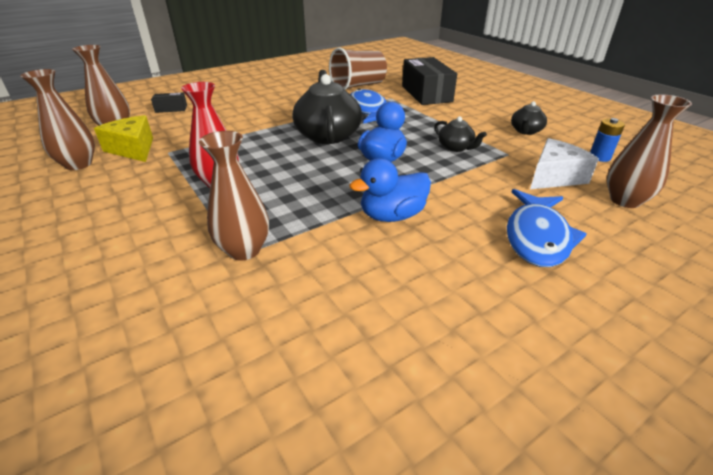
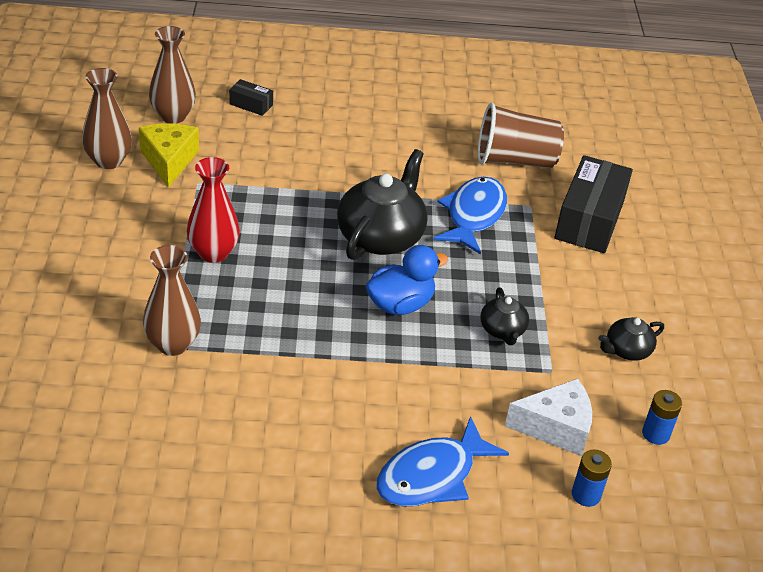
camera: 30 degrees right, 5 degrees up
blue duck [349,158,431,222] -> none
brown vase [607,94,692,208] -> blue battery [572,450,612,507]

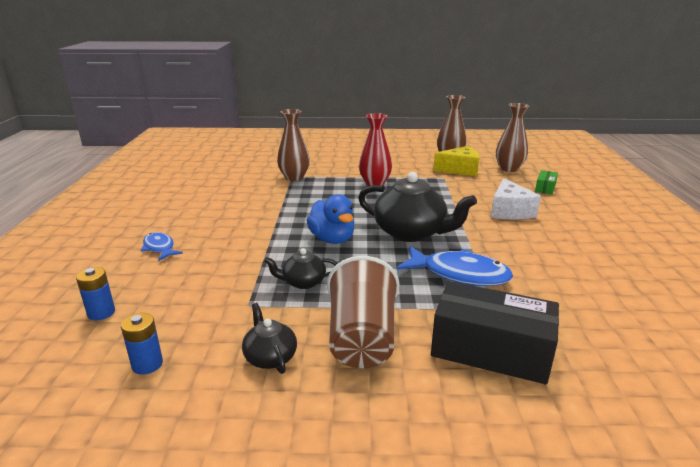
camera: 95 degrees right, 15 degrees down
black box [229,79,273,116] -> green box [535,170,558,195]
blue fish [376,416,509,507] -> blue fish [141,232,183,261], size x0.56
brown cup [478,103,564,168] -> brown cup moved to [327,256,400,368]
white cheese [505,378,592,456] -> white cheese moved to [491,178,541,219]

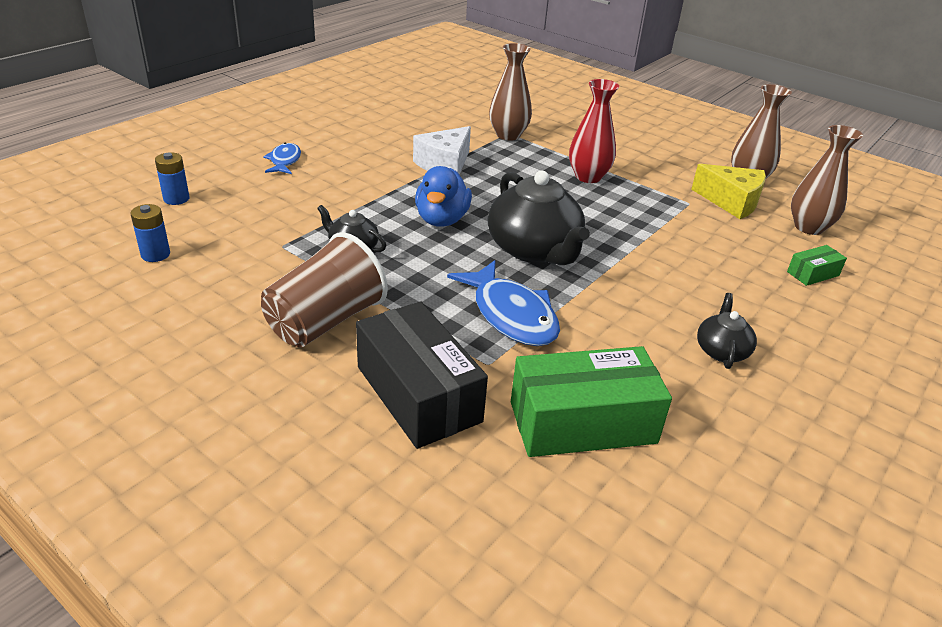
camera: 35 degrees right, 10 degrees up
black teapot [242,303,297,374] -> black teapot moved to [697,293,757,369]
white cheese [491,178,541,219] -> white cheese moved to [413,126,471,175]
none -> green box [511,346,672,457]

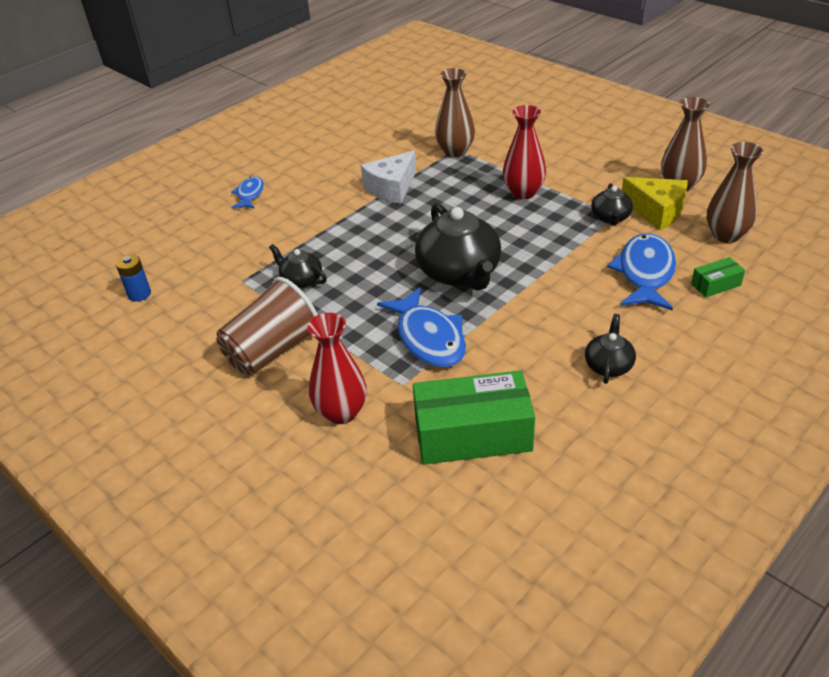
camera: 10 degrees right, 5 degrees up
blue battery [155,152,190,205] -> none
black box [356,302,488,449] -> red vase [307,313,367,424]
blue duck [415,166,472,227] -> none
none -> black teapot [591,183,633,225]
none -> blue fish [607,233,676,310]

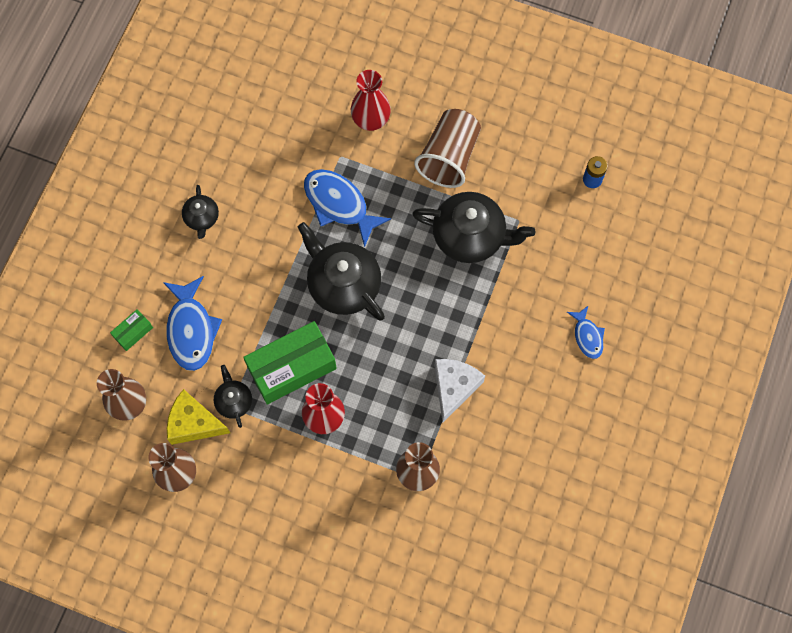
camera: 155 degrees right, 30 degrees up
black teapot [269,244,327,288] -> black teapot [413,192,535,263], size x1.97
green box [413,370,535,465] -> green box moved to [243,321,337,404]

